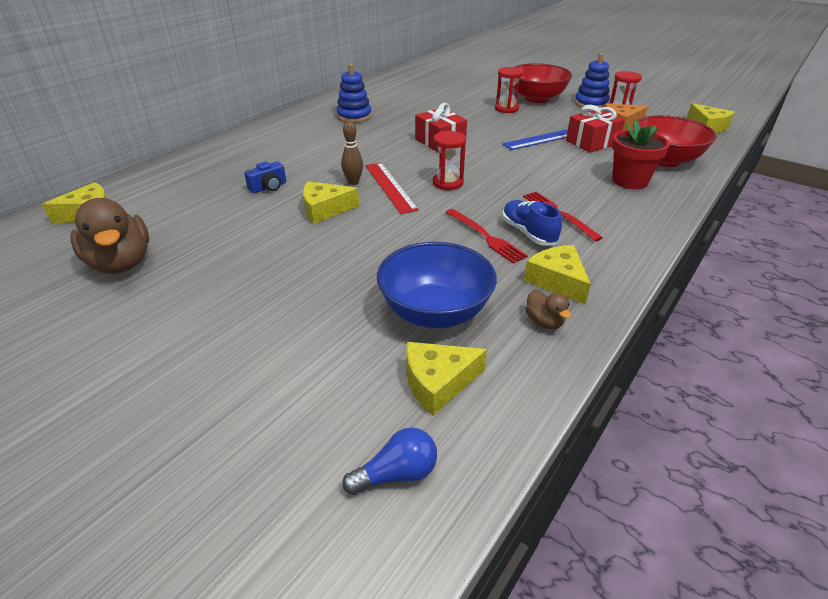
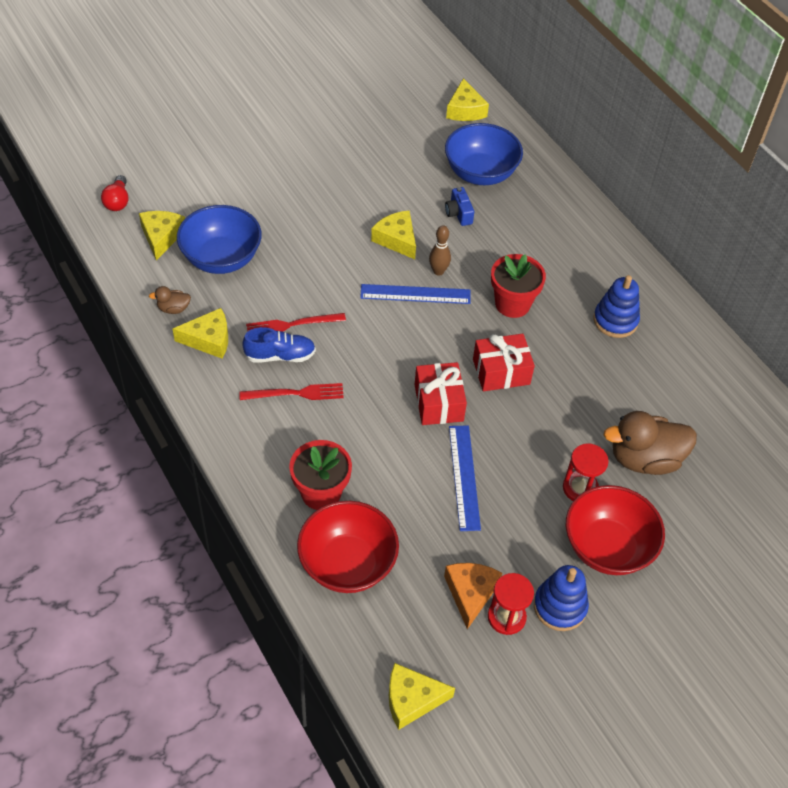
camera: 110 degrees right, 15 degrees up
brown duck [70,198,149,274] -> brown duck moved to [604,411,697,475]
yellow cheese [303,181,359,224] -> yellow cheese turned 45 degrees counterclockwise [371,211,416,259]
blue light bulb [342,427,437,495] -> red light bulb [101,175,128,211]
red ruler [365,163,419,214] -> blue ruler [360,284,471,304]
red hourglass [433,131,466,190] -> none
red gift [566,105,625,153] -> red gift moved to [415,362,467,425]
none -> blue bowl [445,123,523,185]
none -> red flower pot [491,254,546,318]

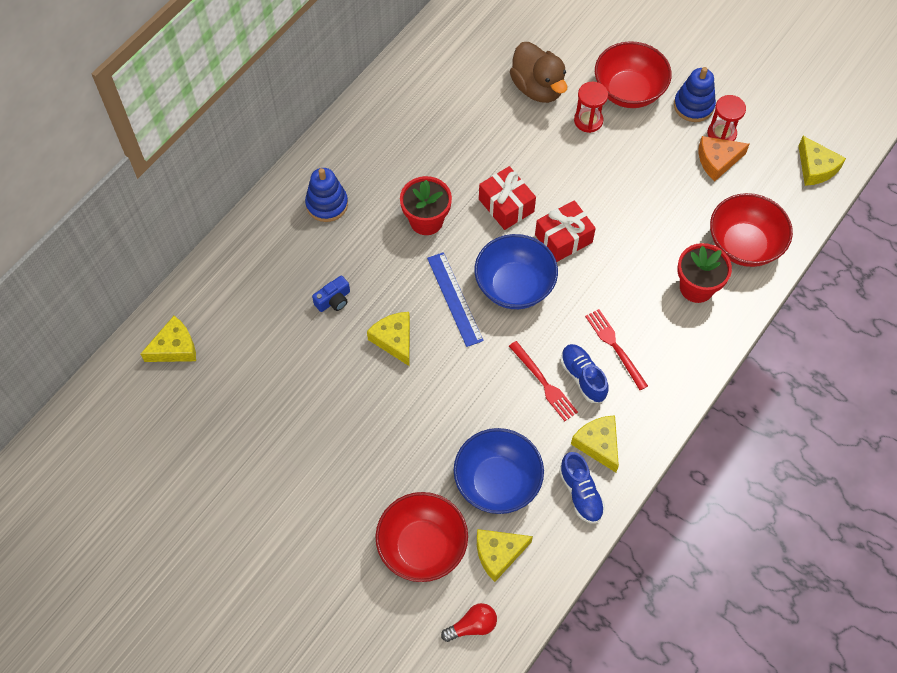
camera: 110 degrees left, 10 degrees up
brown duck [149,286,191,314] -> blue shoe [559,452,605,524]
yellow cheese [371,211,416,259] -> yellow cheese turned 120 degrees clockwise [367,312,410,366]
brown bowling pin [429,226,451,276] -> none
blue bowl [445,123,523,185] -> blue bowl moved to [475,234,558,309]
blue ruler [449,425,481,531] -> none
blue stacking toy [593,275,640,338] -> blue stacking toy moved to [305,168,348,222]
none -> red bowl [376,492,468,582]

